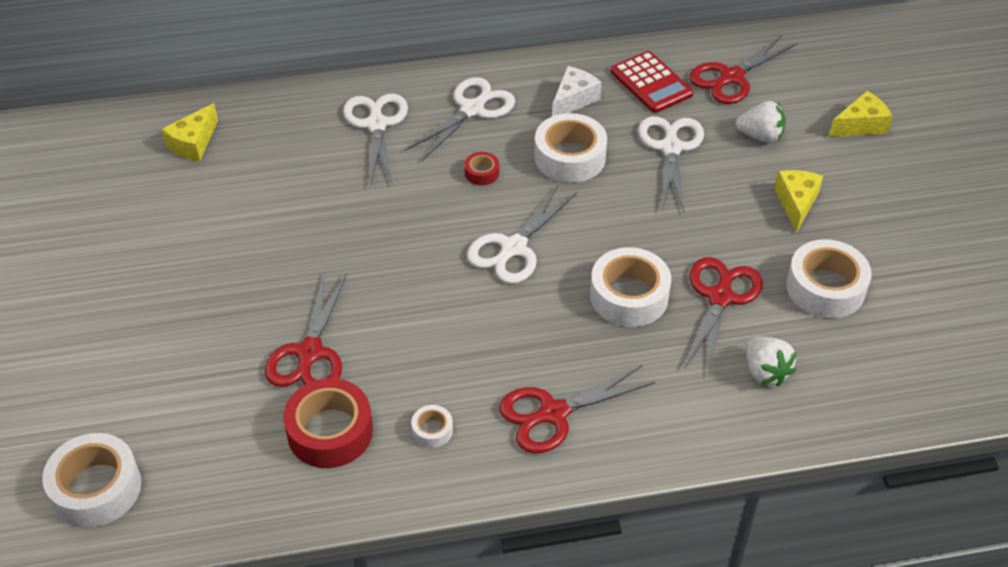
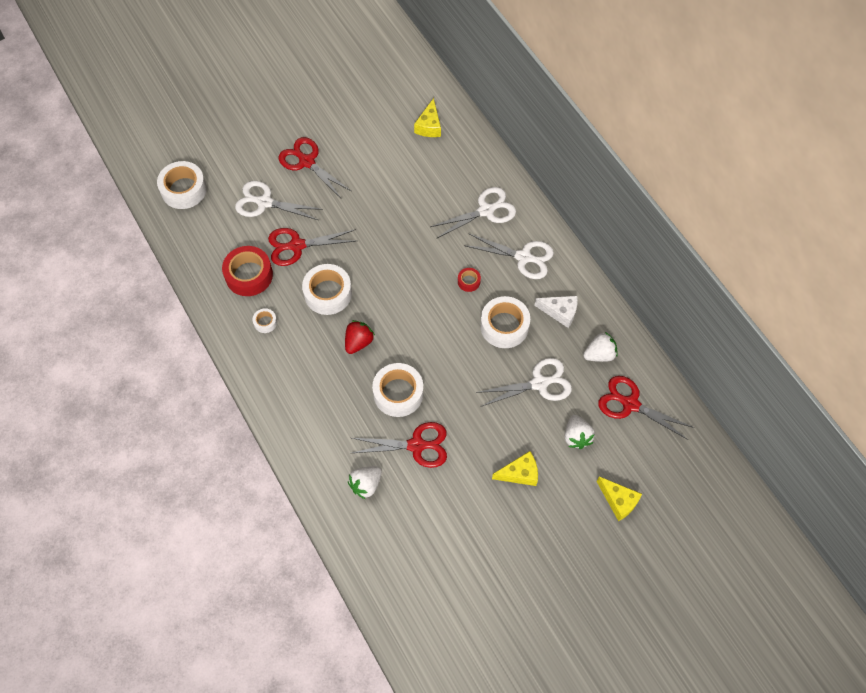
camera: 70 degrees right, 15 degrees up
yellow cheese [161,103,218,161] -> yellow cheese turned 90 degrees counterclockwise [414,98,441,137]
white scissors [467,184,577,284] -> white scissors moved to [235,181,323,220]
red scissors [499,365,655,453] -> red scissors moved to [279,137,351,198]
red calculator [611,51,693,113] -> white strawberry [583,332,618,362]
white tape [786,239,872,318] -> white tape moved to [302,264,352,315]
none -> red strawberry [345,320,375,354]

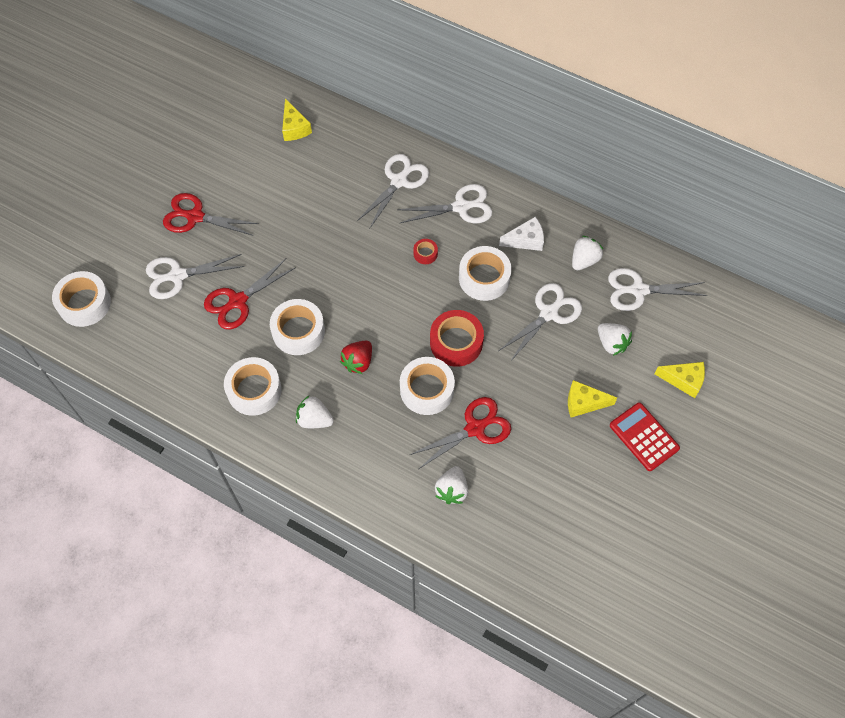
camera: 30 degrees left, 0 degrees up
red tape [222,246,273,296] -> red tape moved to [430,310,484,367]
white tape [253,308,277,333] -> white tape [224,357,282,416], size x2.09
red strawberry [345,320,375,354] -> red strawberry turned 150 degrees counterclockwise [340,341,372,374]
yellow cheese [492,451,538,486] -> yellow cheese turned 135 degrees counterclockwise [568,380,617,418]
red scissors [598,376,694,440] -> white scissors [608,268,707,311]
none -> white strawberry [296,396,334,428]
none -> red calculator [610,402,680,471]

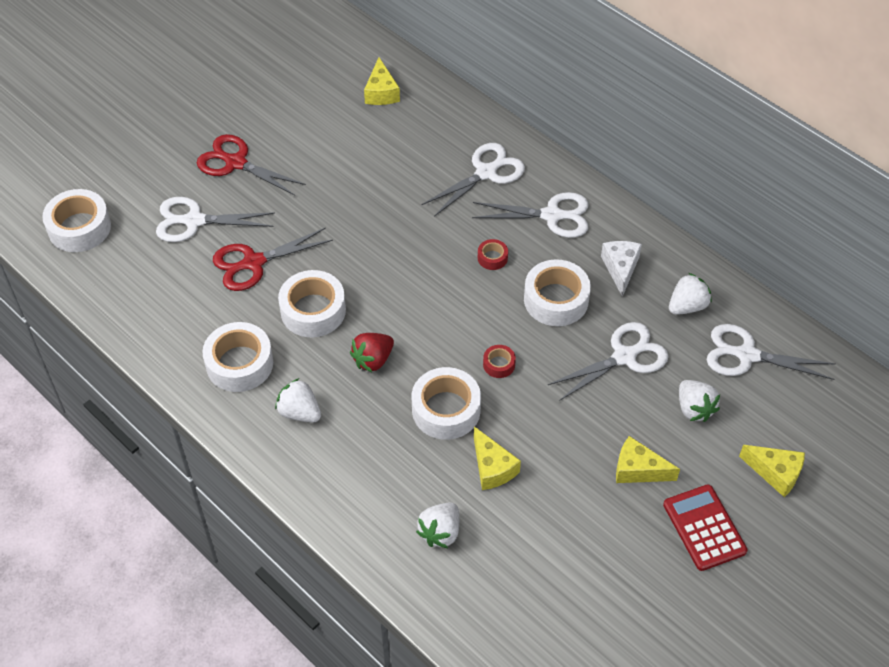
camera: 15 degrees right, 10 degrees down
red scissors [410,397,511,469] -> yellow cheese [474,426,521,490]
red tape [430,310,484,367] -> red tape [483,345,516,378], size x0.48
white cheese [499,217,544,251] -> white cheese turned 90 degrees counterclockwise [601,241,642,297]

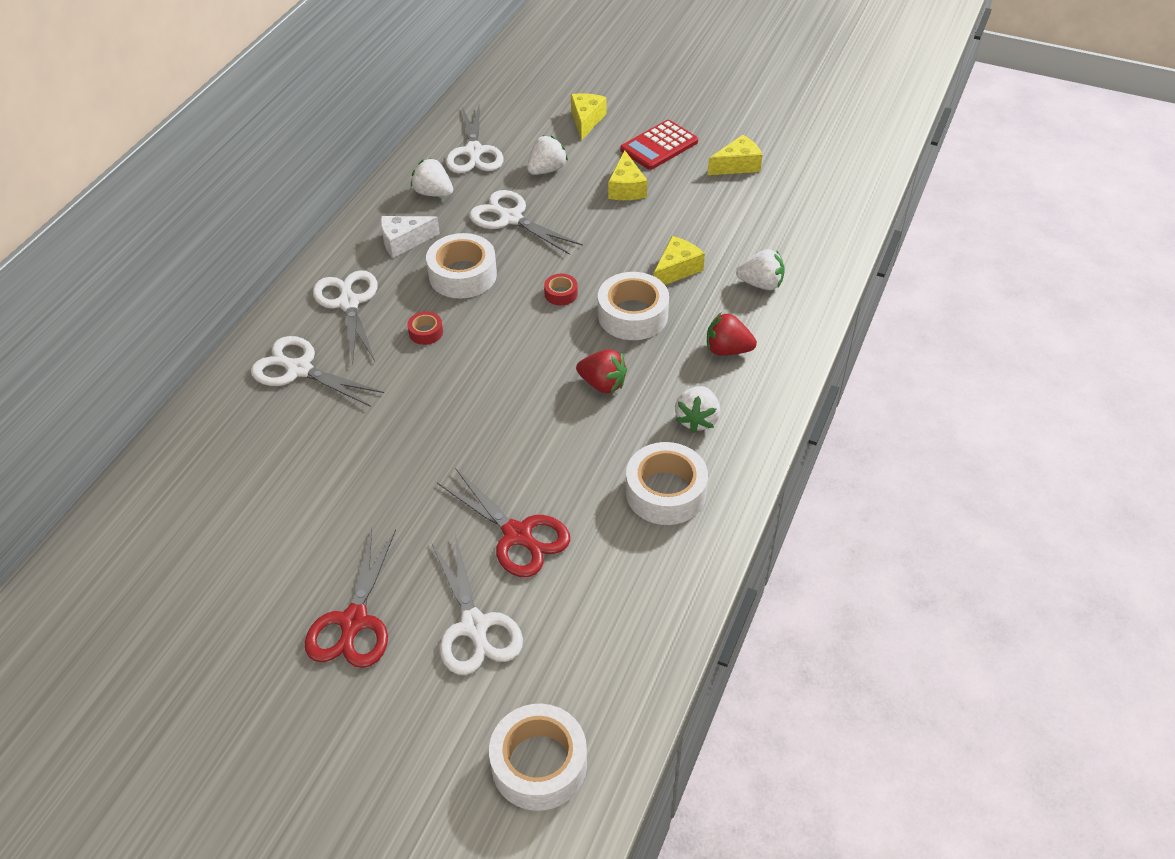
camera: 110 degrees left, 5 degrees down
white tape [278,270,346,337] -> none
yellow cheese [364,57,400,105] -> yellow cheese moved to [708,135,762,175]
none -> red strawberry [707,313,757,356]

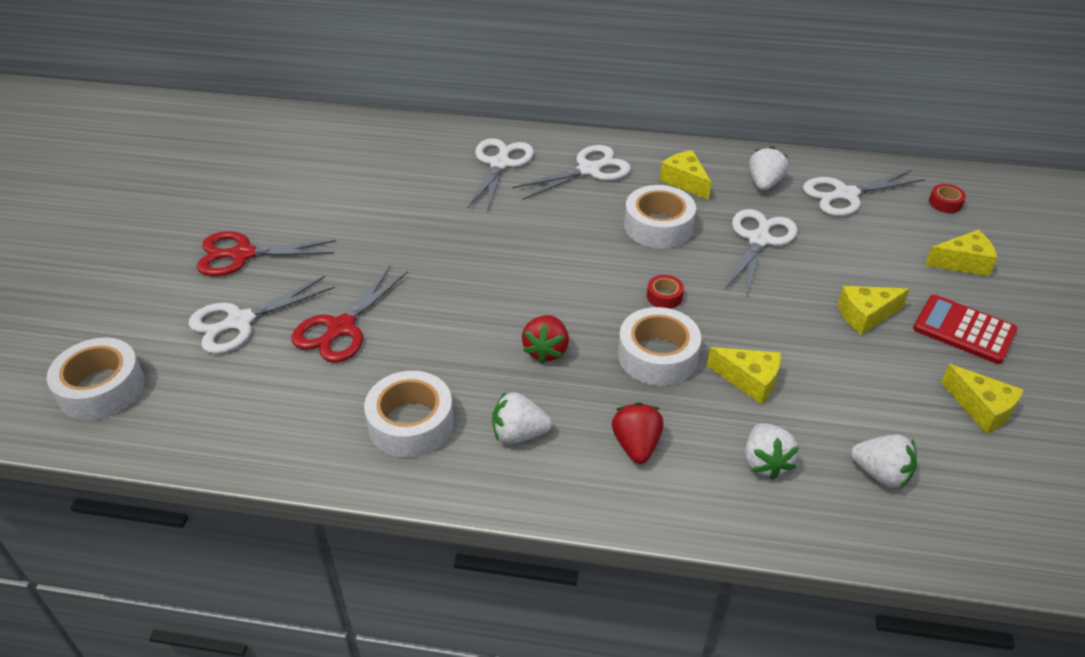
camera: 75 degrees right, 5 degrees down
white cheese [380,216,440,258] -> yellow cheese [660,150,711,200]
red tape [407,311,443,345] -> red tape moved to [929,184,966,213]
white strawberry [527,135,568,175] -> white strawberry moved to [851,435,917,489]

